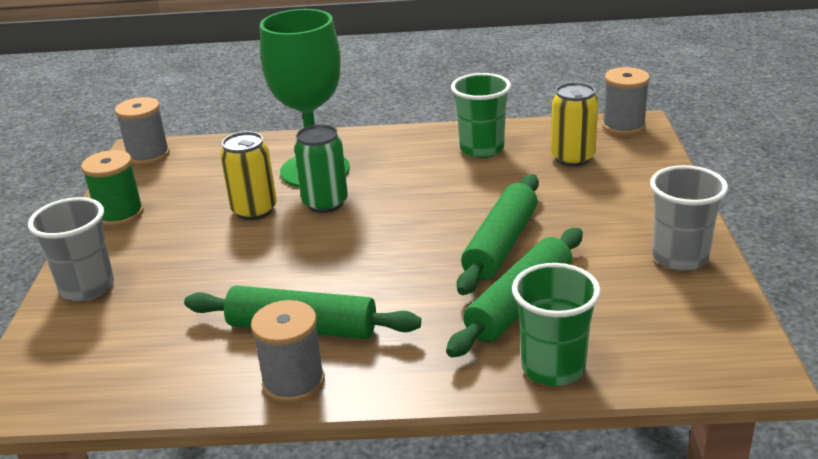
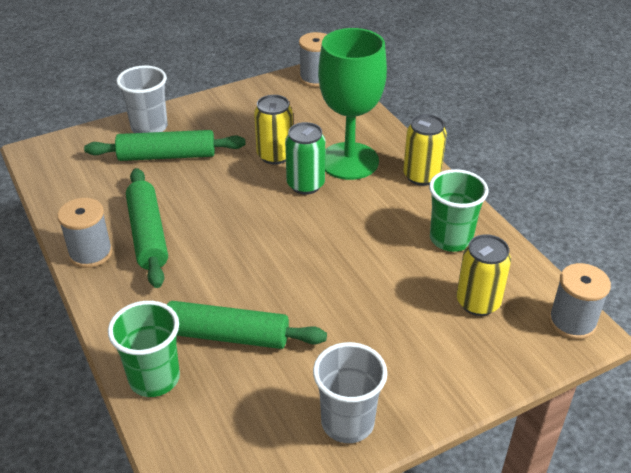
camera: 60 degrees right, 10 degrees up
green spool [81,150,144,227] -> none
green rolling pin [457,174,539,295] -> green rolling pin moved to [84,130,246,161]
none -> yellow can [403,114,447,186]

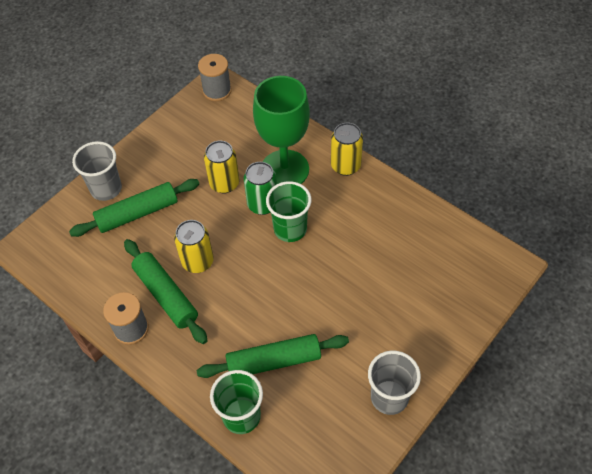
camera: 20 degrees left, 15 degrees up
green cup [429,169,488,252] -> green cup moved to [266,181,311,242]
yellow can [457,234,511,316] -> yellow can moved to [174,220,214,273]
grey spool [549,263,611,340] -> none

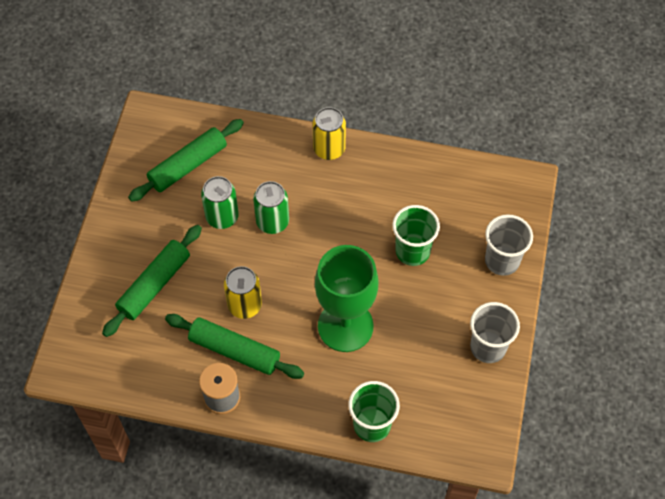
camera: 30 degrees left, 5 degrees up
grey cup [72,141,122,201] -> grey cup moved to [485,214,533,276]
green rolling pin [197,334,349,378] -> green rolling pin moved to [128,119,244,202]
grey spool [198,54,231,101] -> none
yellow can [204,141,239,193] -> green can [201,176,239,229]
green goblet [253,76,310,184] -> green goblet moved to [315,245,379,352]
green cup [266,181,311,242] -> green cup moved to [392,205,440,266]

